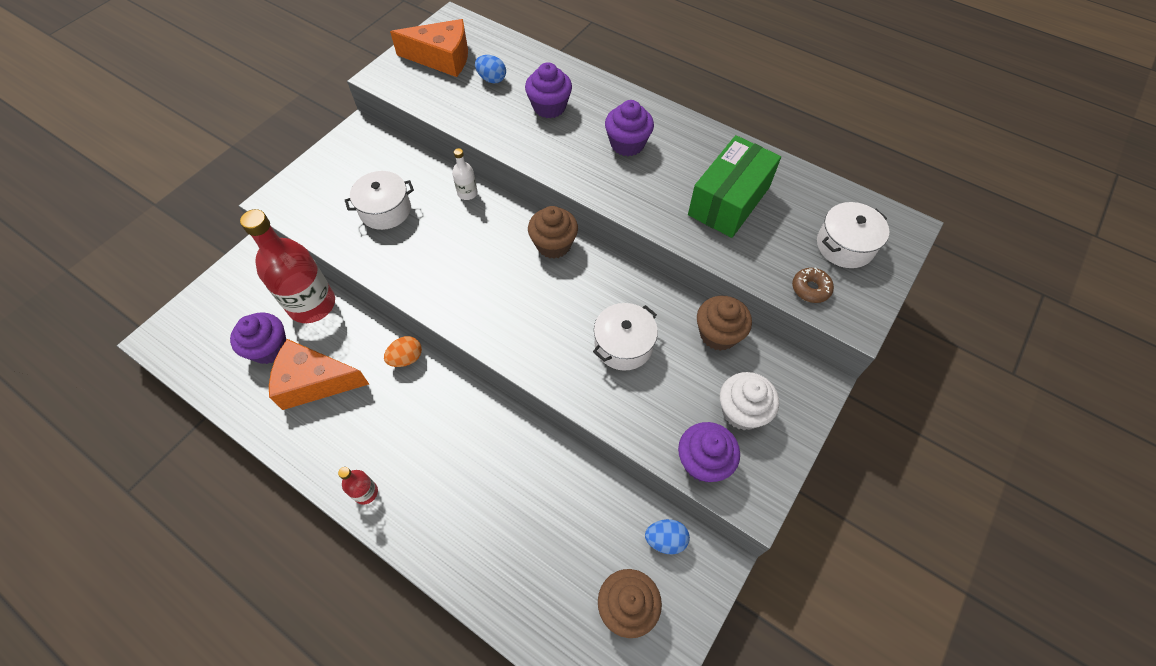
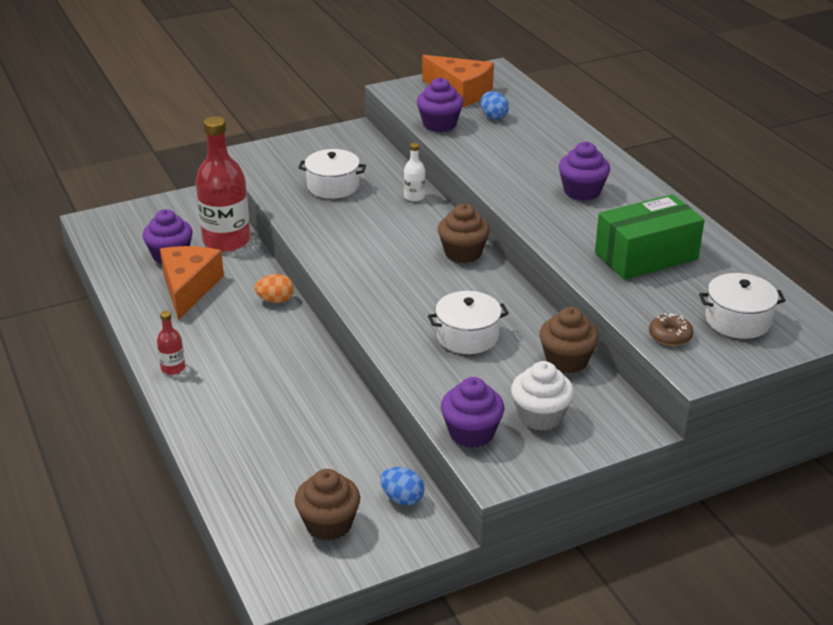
camera: 30 degrees right, 25 degrees down
orange cheese [269,339,369,410] -> orange cheese turned 60 degrees clockwise [160,246,224,320]
purple cupcake [525,62,572,118] -> purple cupcake moved to [417,77,463,132]

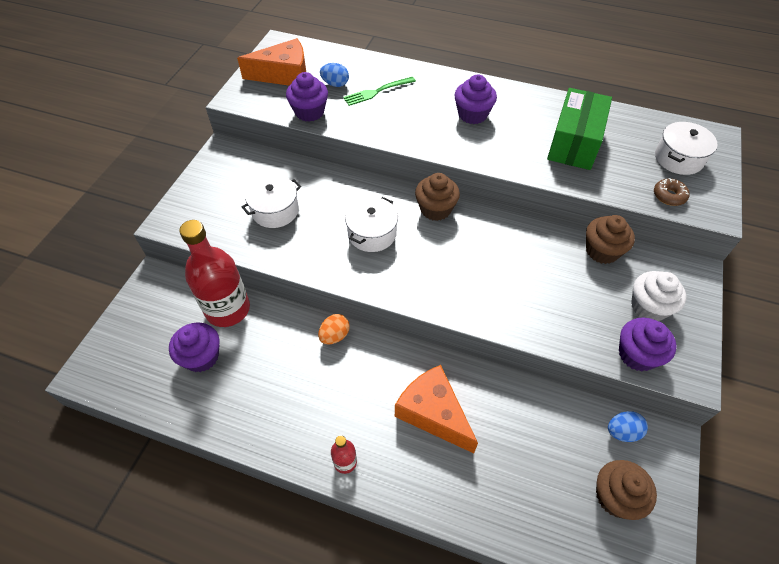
camera: 45 degrees left, 20 degrees up
orange cheese [160,246,224,320] -> orange cheese moved to [395,365,478,453]
white bottle [404,143,425,202] -> none
white pot [428,291,509,354] -> white pot moved to [345,197,398,252]
none -> green fork [343,77,416,106]

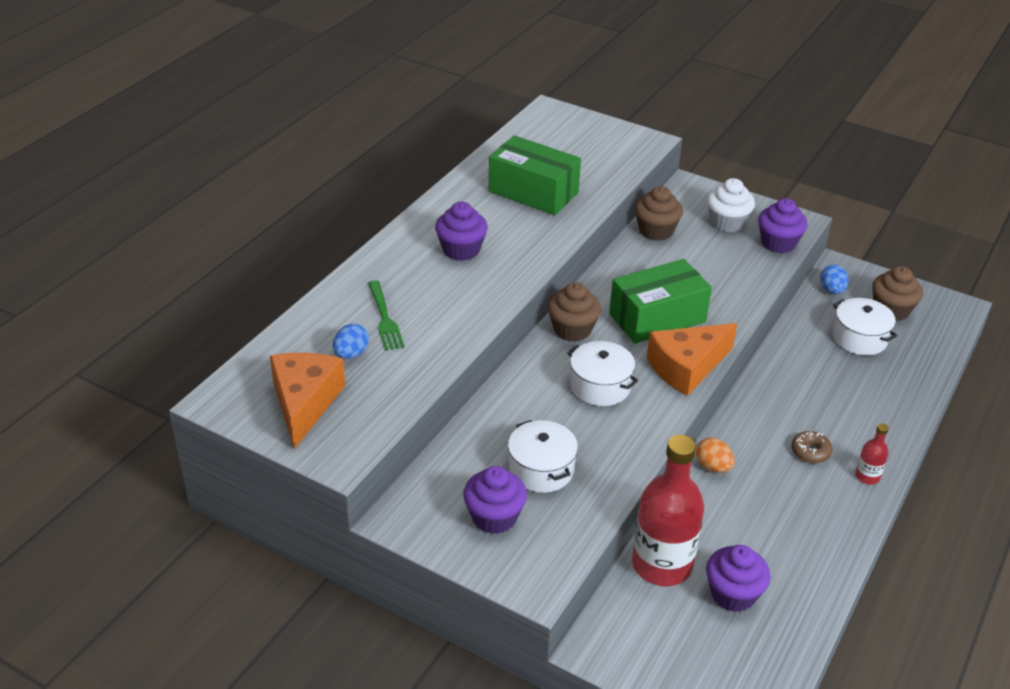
camera: 80 degrees left, 15 degrees down
purple cupcake [286,72,328,122] -> purple cupcake moved to [463,466,527,534]
orange cheese [395,365,478,453] -> orange cheese moved to [647,323,737,396]
brown donut [654,178,690,206] -> brown donut moved to [791,431,833,463]
white pot [655,122,718,175] -> white pot moved to [832,298,897,356]
none -> green box [609,259,712,344]

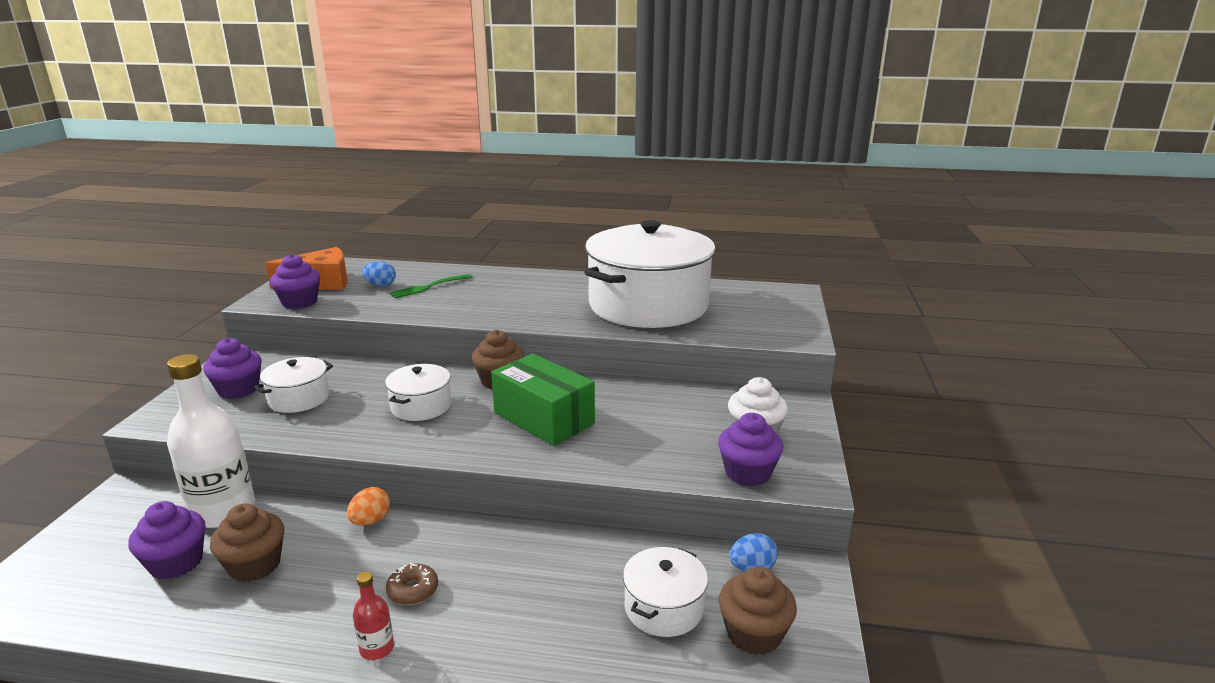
camera: 70 degrees right, 15 degrees down
purple cupcake [435,202,488,261] -> purple cupcake moved to [270,254,320,309]
green box [489,136,581,215] -> white pot [585,220,716,328]
red bottle [632,435,704,586] -> white bottle [167,354,255,528]
brown cupcake [635,186,683,241] -> brown cupcake moved to [210,503,284,582]
orange cheese [647,323,737,396] -> none

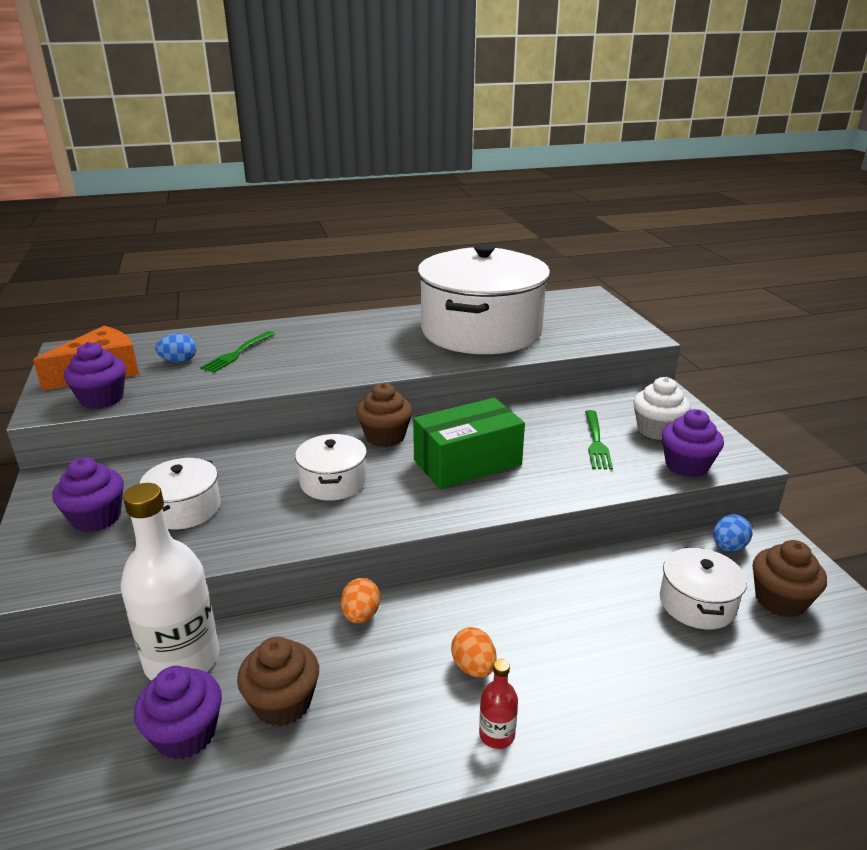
camera: 25 degrees left, 5 degrees up
brown donut [386,563,438,605] -> orange egg [451,627,496,678]
green box [491,354,595,446] -> green box turned 45 degrees counterclockwise [413,398,525,489]
none -> green fork [585,410,613,470]

